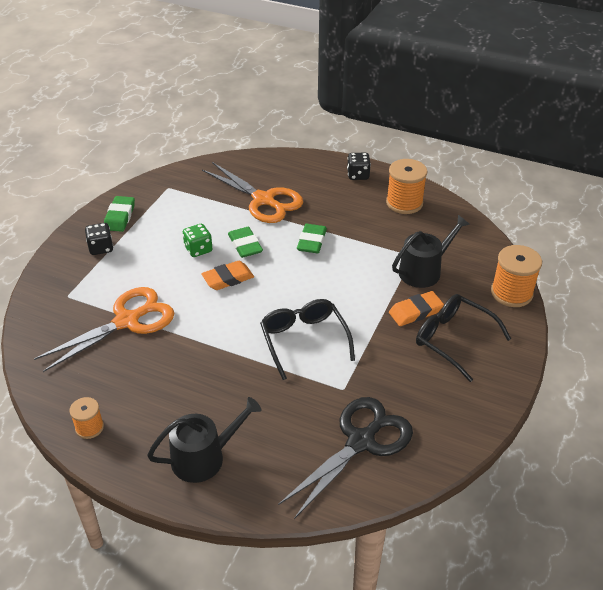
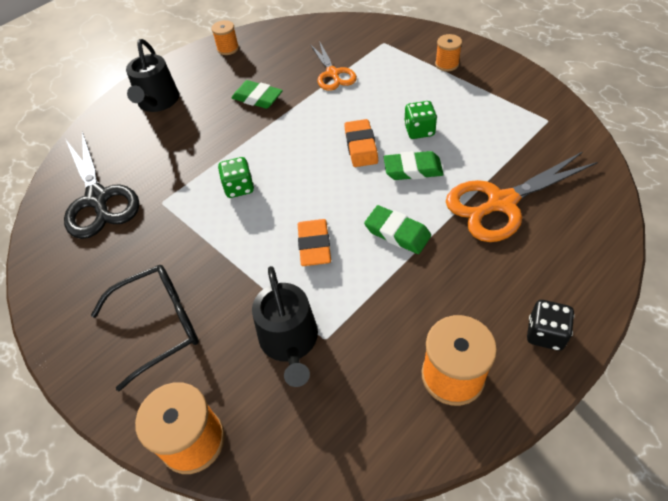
camera: 115 degrees right, 10 degrees up
orange scissors [34,287,175,372] -> orange scissors [310,41,357,91], size x0.62
black dice [85,223,113,255] -> orange spool [435,34,462,71]
green eraser [104,196,135,232] -> green eraser moved to [231,80,283,109]
black glasses [260,299,355,380] -> green dice [218,157,254,198]
orange eraser [389,291,444,326] -> orange eraser moved to [298,219,331,266]

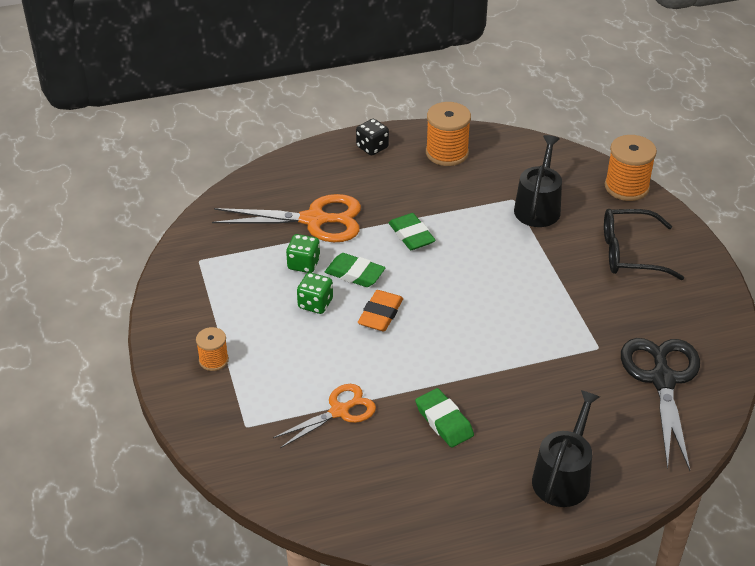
camera: 155 degrees left, 10 degrees down
orange spool [211,20,239,55] -> none
green dice [218,157,254,198] -> green dice moved to [286,234,320,273]
orange eraser [298,219,331,266] -> none
orange scissors [310,41,357,91] -> orange scissors turned 45 degrees clockwise [273,384,376,448]

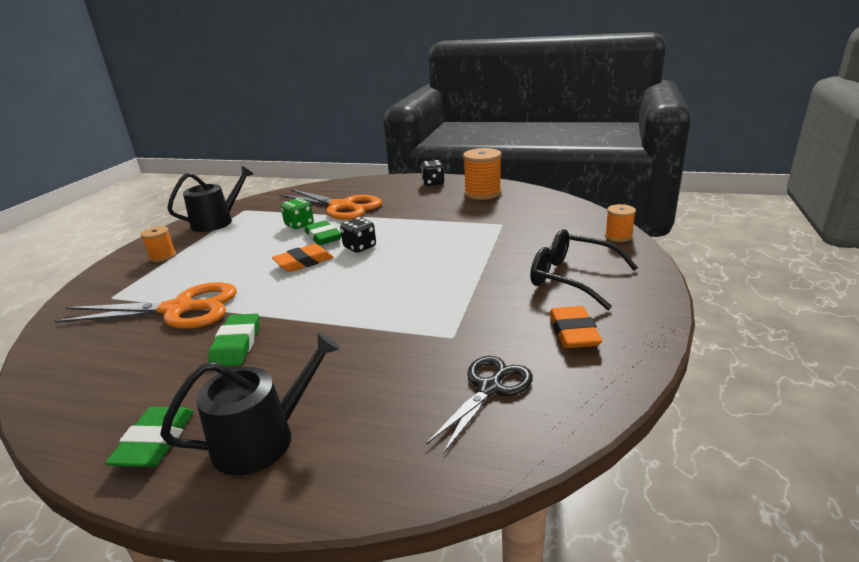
camera: 35 degrees right, 15 degrees down
orange scissors [273,384,376,448] -> orange scissors [55,282,237,329], size x1.60
green dice [297,273,333,314] -> none
green eraser [389,213,436,250] -> green eraser moved to [105,407,194,467]
black watering can [514,135,562,227] -> black watering can moved to [167,166,253,232]
orange spool [605,135,657,201] -> orange spool [605,204,636,242], size x0.58
black scissors [621,338,700,471] -> black scissors [426,356,533,454], size x0.62
none -> black dice [340,217,376,253]
none -> orange eraser [549,306,602,348]

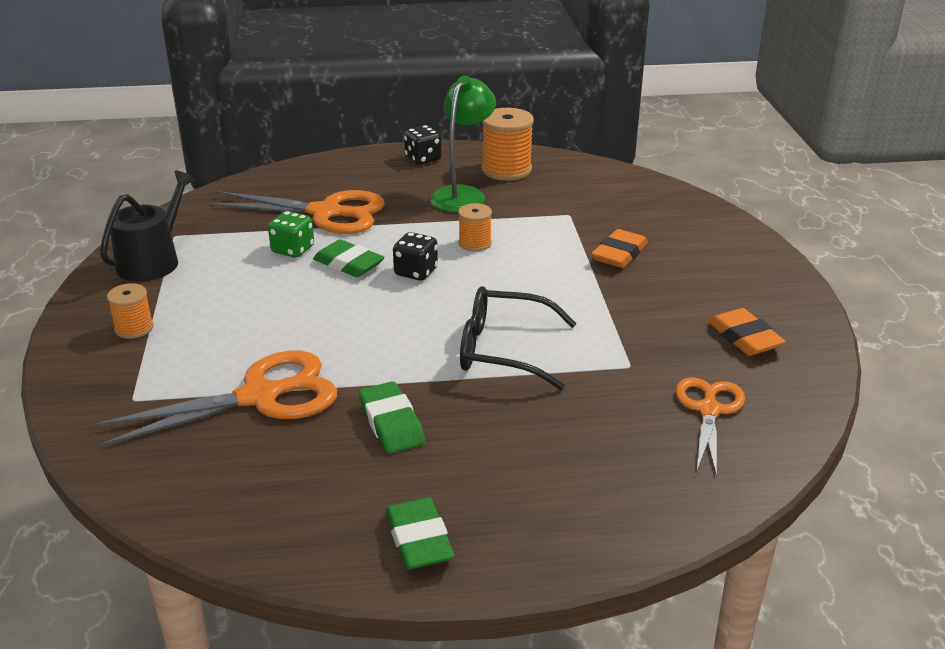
camera: 25 degrees left, 5 degrees up
black watering can [160,332,340,475] -> none
orange eraser [272,244,333,272] -> orange eraser moved to [591,229,648,268]
black scissors [426,356,533,454] -> orange scissors [675,377,745,477]
black glasses [530,229,638,310] -> black glasses moved to [460,286,576,390]
orange spool [605,204,636,242] -> orange spool moved to [458,203,492,251]
none -> green lamp [430,76,496,212]

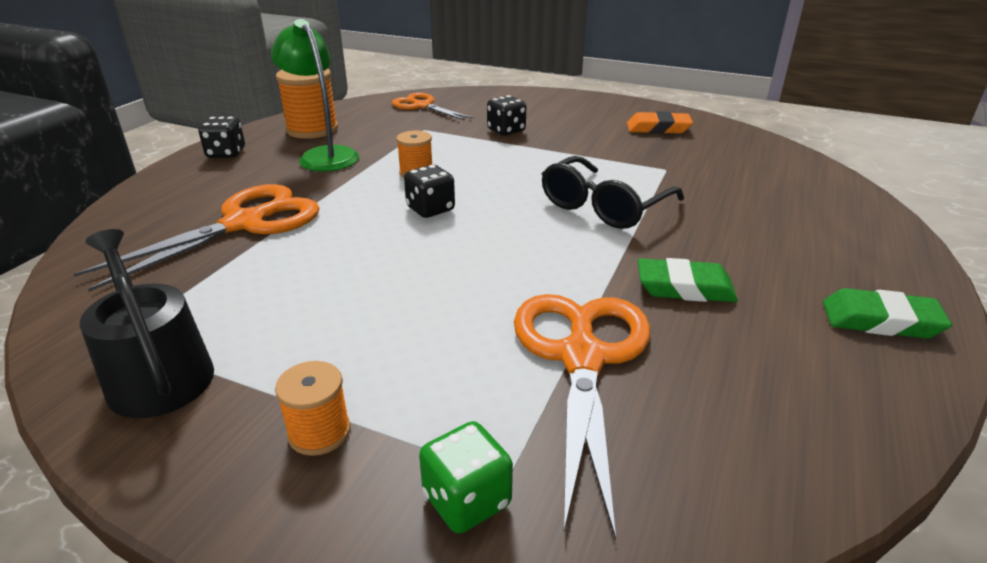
camera: 60 degrees left, 0 degrees up
green dice [268,211,314,258] -> green dice moved to [419,421,513,534]
green eraser [313,239,384,277] -> none
orange eraser [591,229,648,268] -> black dice [487,95,526,135]
orange scissors [675,377,745,477] -> orange scissors moved to [392,93,474,121]

